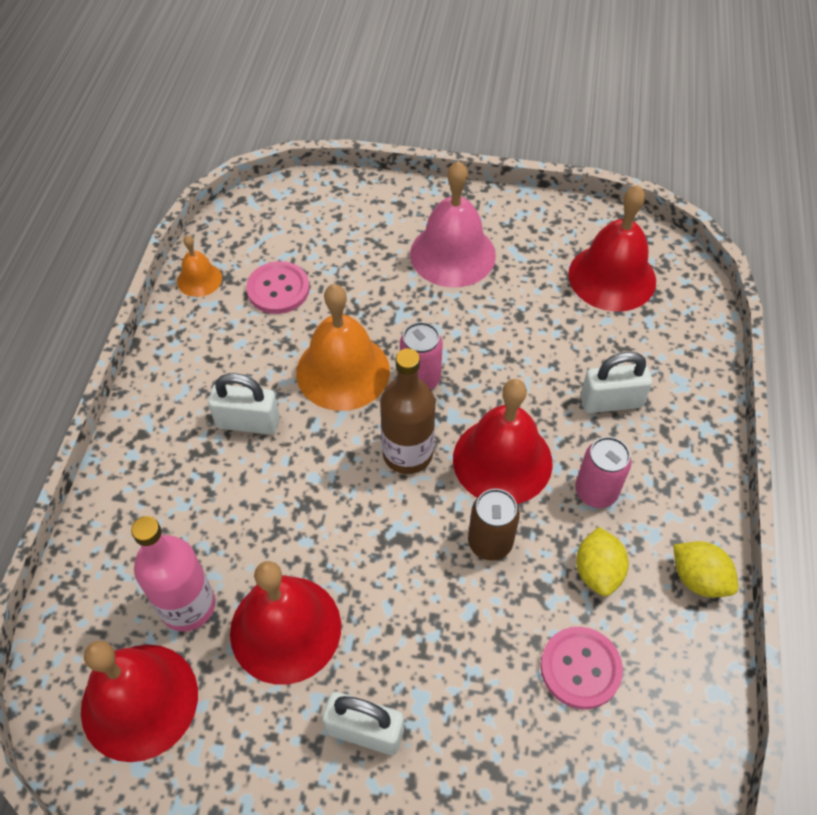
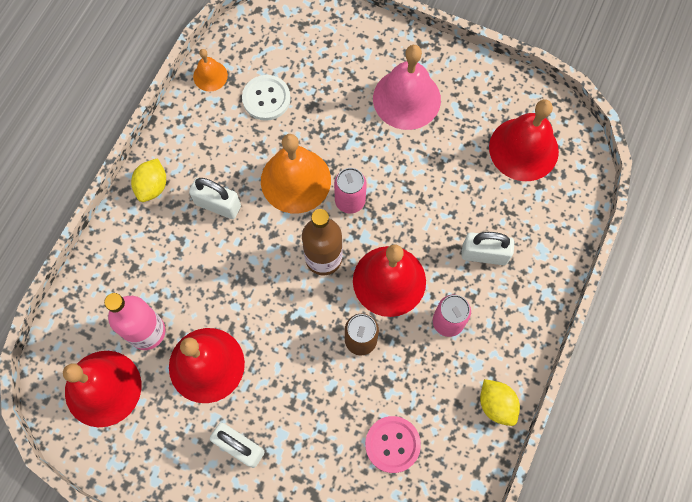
camera: 15 degrees right, 15 degrees up
pink button [246,261,310,314] -> white button [242,75,291,121]
yellow lemon [576,527,629,596] -> yellow lemon moved to [131,158,166,202]

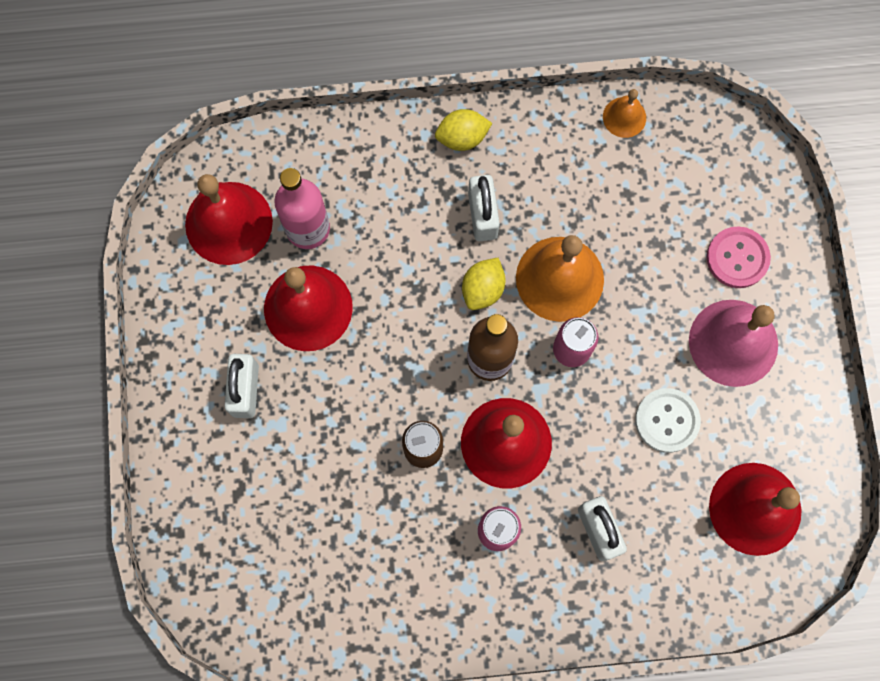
camera: 60 degrees right, 5 degrees up
white button [242,75,291,121] -> white button moved to [635,388,701,453]
pink button [365,416,421,473] -> pink button moved to [707,226,771,288]
yellow lemon [480,379,520,426] -> yellow lemon moved to [462,258,506,310]

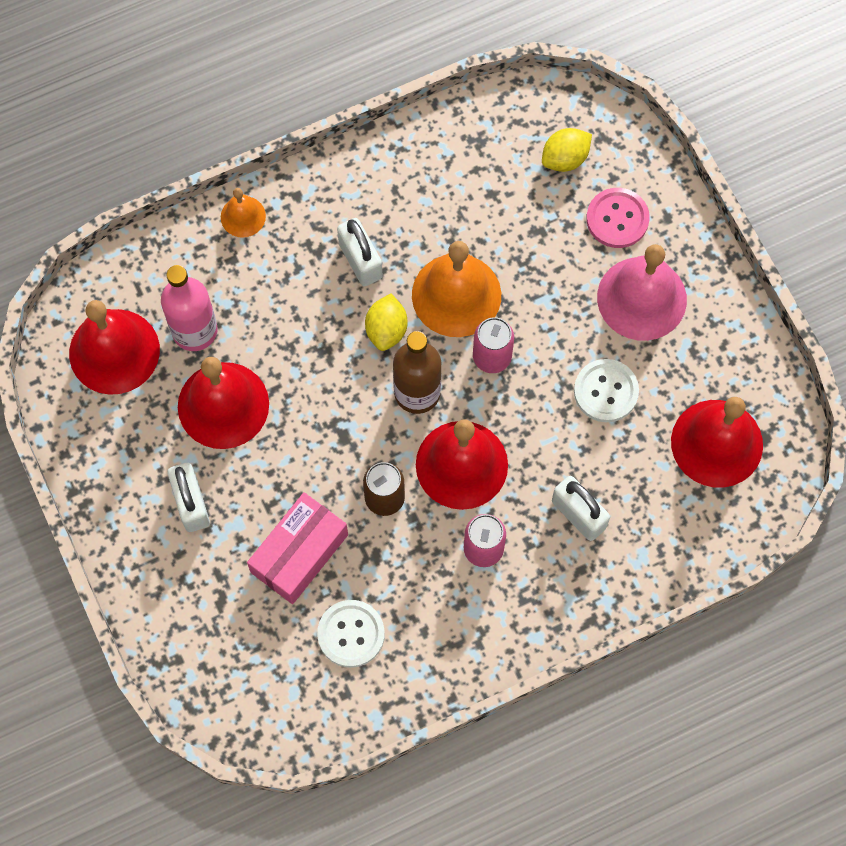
camera: 20 degrees left, 5 degrees down
yellow lemon [435,109,492,151] -> yellow lemon moved to [542,128,592,172]
orange bell [603,89,646,138] -> orange bell moved to [221,188,266,238]
none -> pink box [247,492,348,604]
none -> white button [317,600,385,668]

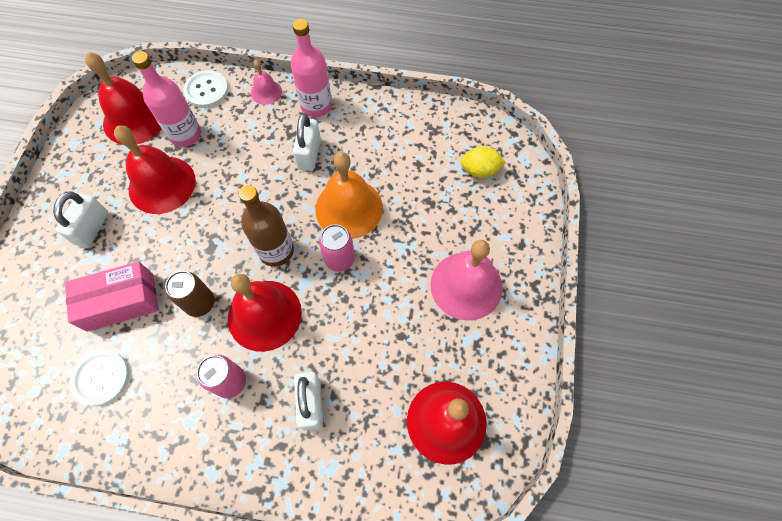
camera: 35 degrees right, 5 degrees down
orange bell [221,188,266,238] -> pink bell [251,60,282,105]
yellow lemon [365,294,408,351] -> none
white button [574,359,639,422] -> white button moved to [183,70,229,108]
pink button [586,188,650,248] -> none
none -> pink bottle [290,19,332,117]

